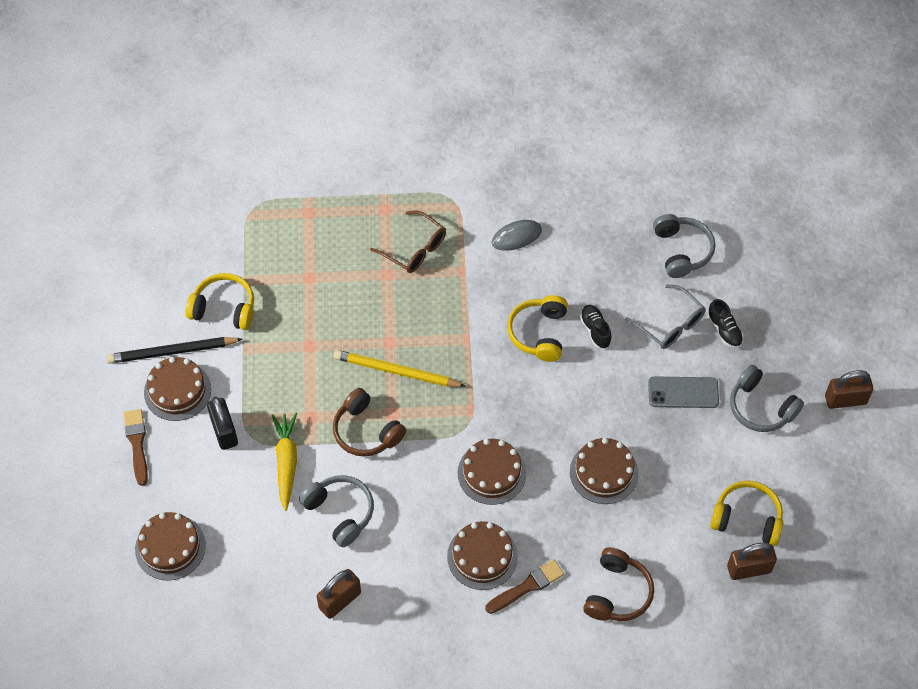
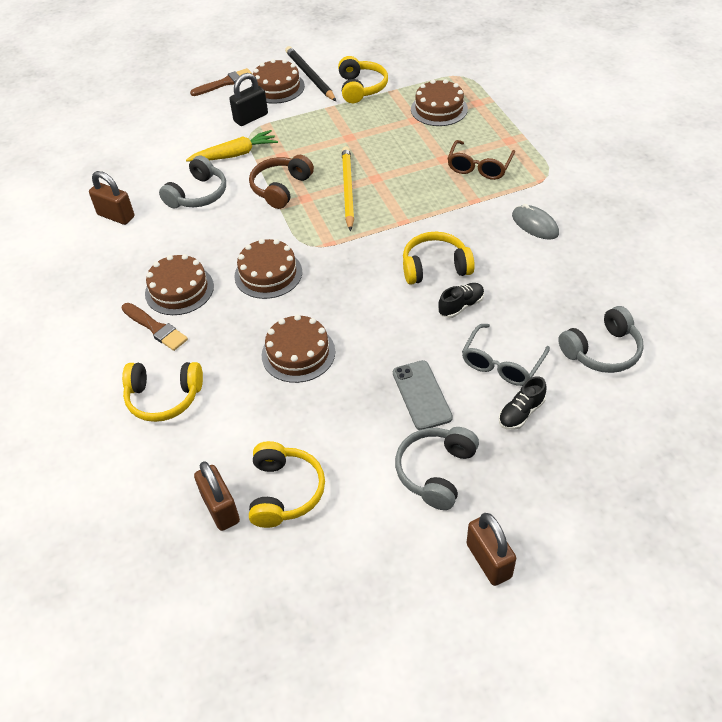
camera: 75 degrees right, 10 degrees down
brown cake [135,512,206,580] -> brown cake moved to [411,79,468,126]
brown headphones [583,547,654,621] -> yellow headphones [122,362,203,422]

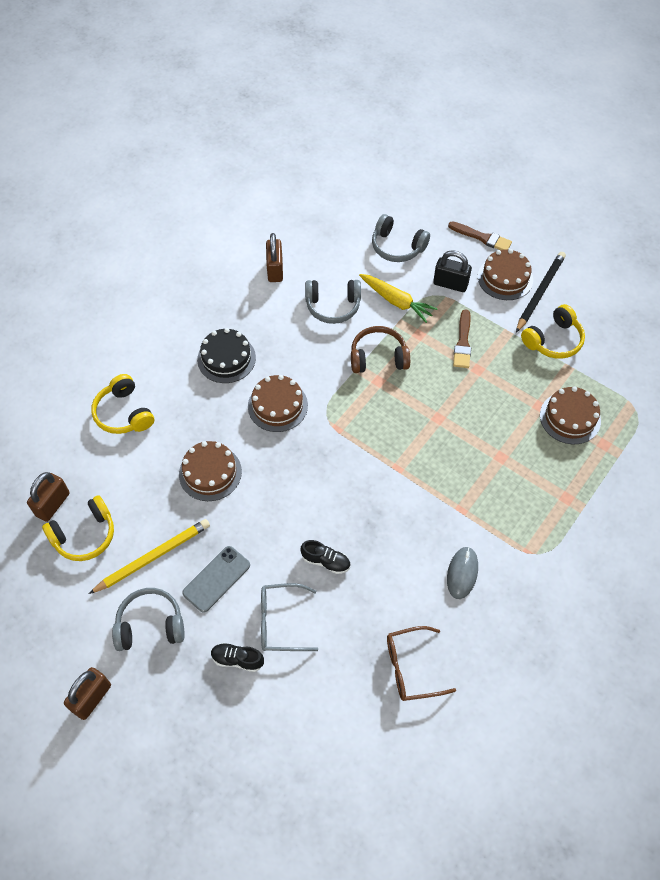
camera: 55 degrees right, 10 degrees up
brown brush [122,303,188,351] -> brown brush moved to [453,310,471,368]
brown cake [145,254,214,315] -> black cake [197,328,256,383]
yellow pencil [342,146,354,231] -> yellow pencil moved to [89,519,210,594]
yellow headphones [403,232,475,285] -> none
brown glasses [447,140,515,180] -> brown glasses moved to [387,626,456,701]
grey headphones [558,306,644,373] -> grey headphones moved to [372,214,430,262]

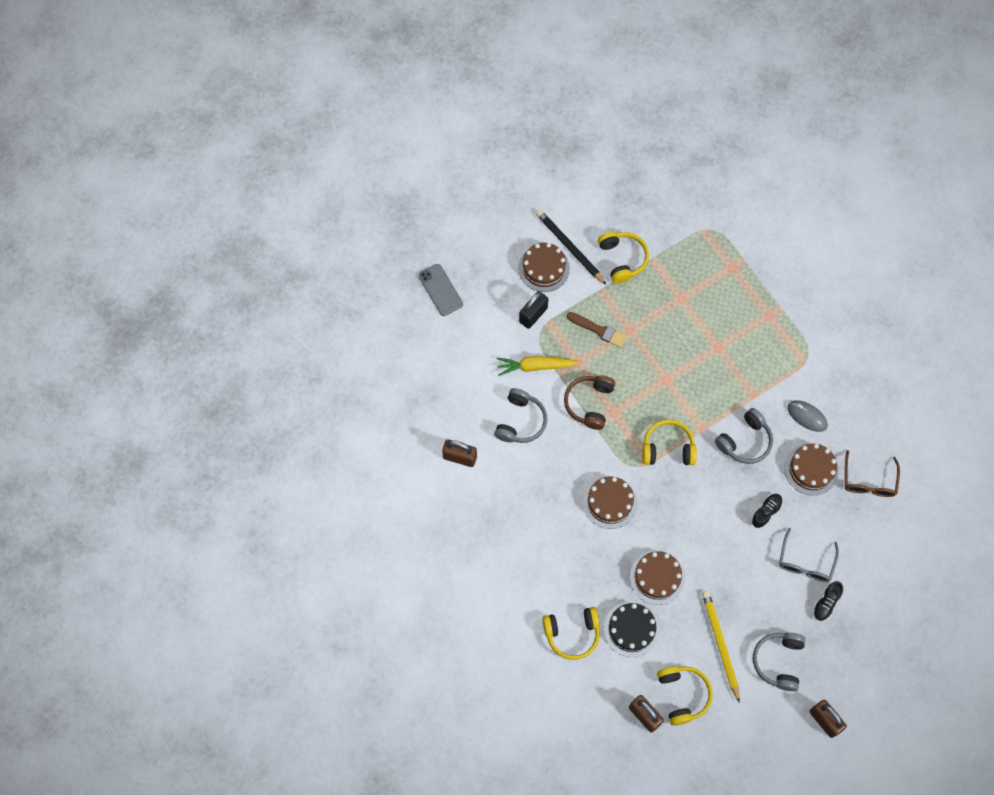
camera: 70 degrees left, 10 degrees up
grey phone [182,546,250,613] -> grey phone moved to [418,264,463,316]
black cake [197,328,256,383] -> black cake moved to [604,602,660,657]
yellow carrot [359,274,438,323] -> yellow carrot turned 150 degrees counterclockwise [497,356,579,376]
grey headphones [372,214,430,262] -> grey headphones moved to [715,408,773,464]
brown brush [448,221,512,250] -> none
brown cake [540,387,601,444] -> brown cake moved to [784,443,839,496]
none -> yellow headphones [642,419,697,465]

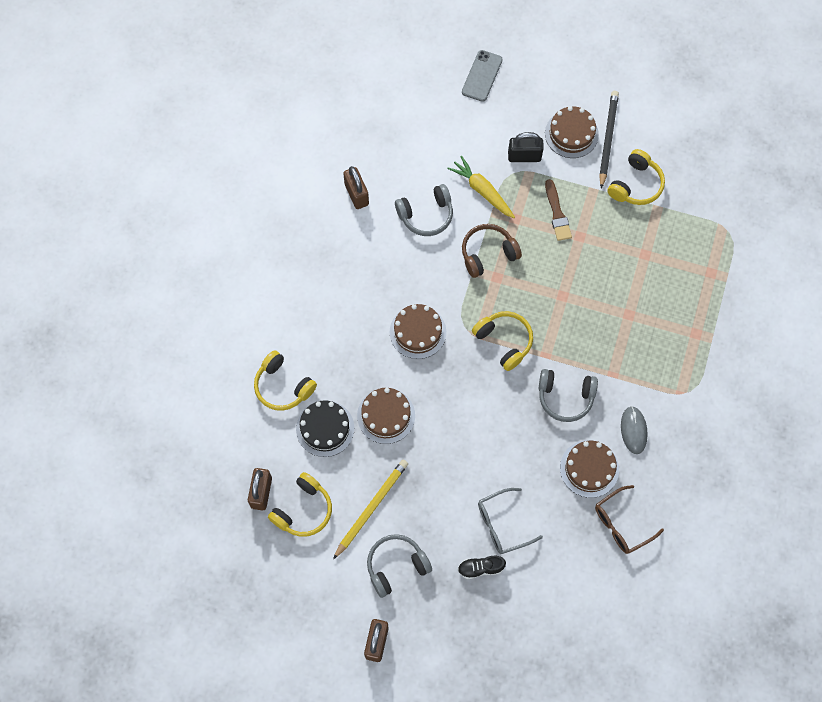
camera: 50 degrees right, 0 degrees up
black shoe [751,494,783,528] -> none

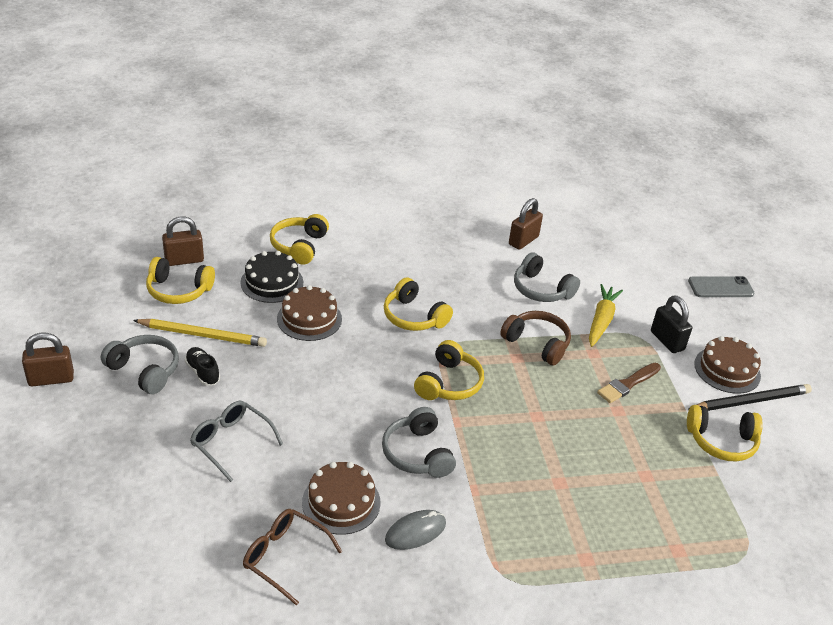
camera: 60 degrees right, 30 degrees down
brown cake [390,304,446,359] -> yellow headphones [384,278,453,331]
black shoe [458,556,506,579] -> black shoe moved to [185,347,220,386]

